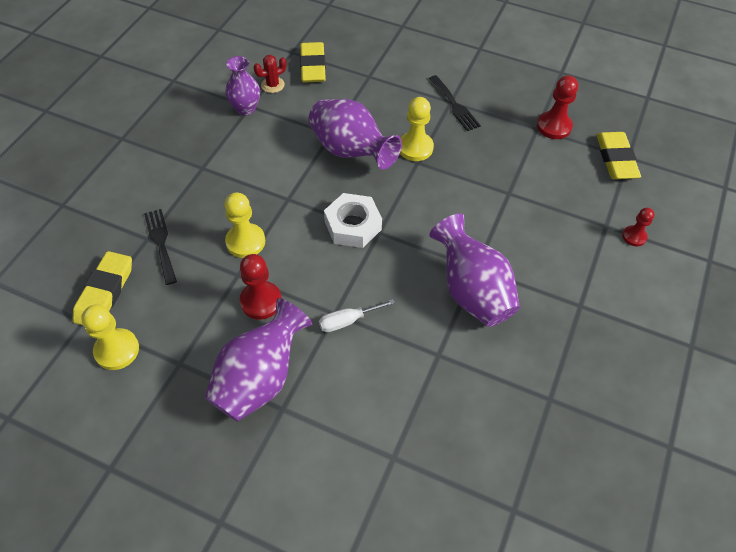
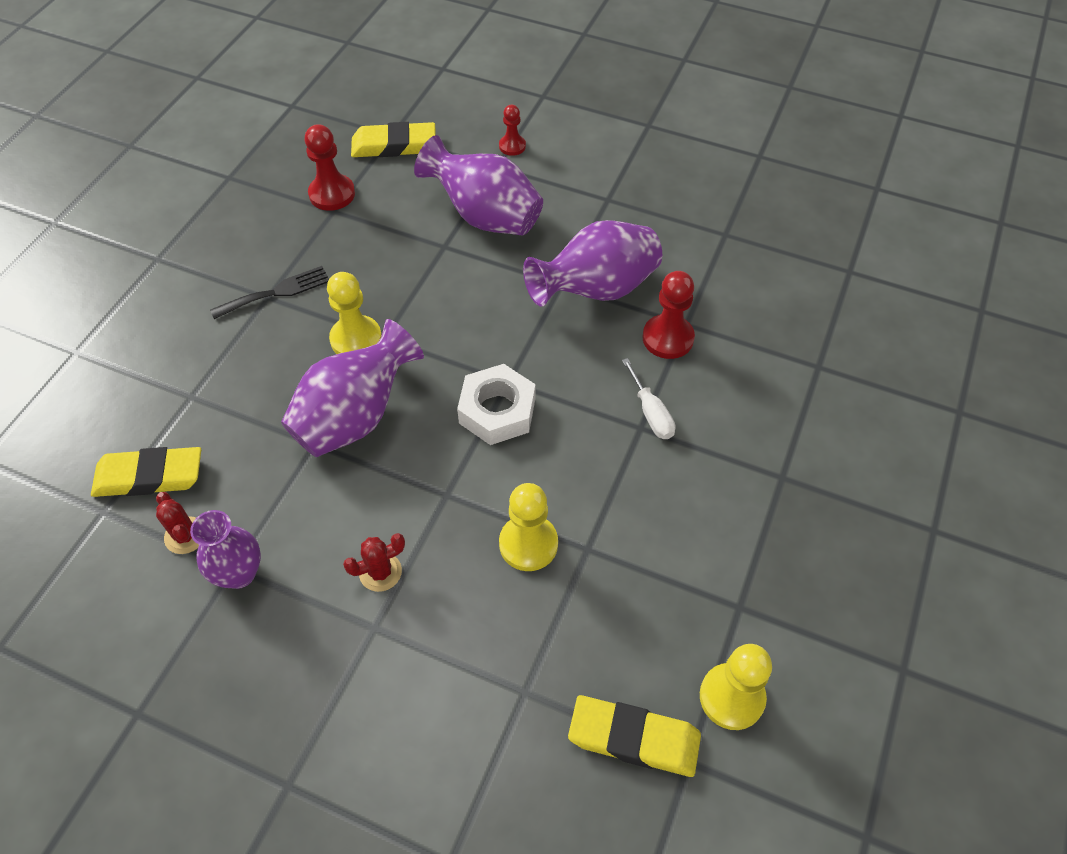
camera: 90 degrees left, 0 degrees up
black fork [144,209,177,285] -> none
purple vase [205,298,312,422] -> purple vase moved to [414,135,543,236]
red pawn [240,254,282,320] -> red pawn moved to [643,271,695,359]
none -> red cactus [343,533,405,592]

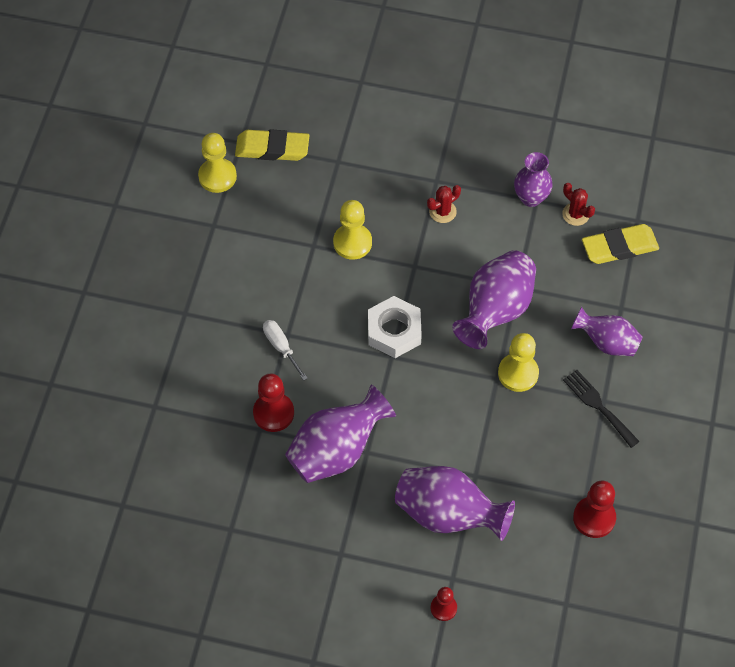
camera: 170 degrees right, 5 degrees up
black fork [210,266,329,319] -> black fork turned 90 degrees clockwise [563,370,640,448]
yellow eraser [351,122,436,157] -> none
none -> purple vase [571,307,643,356]

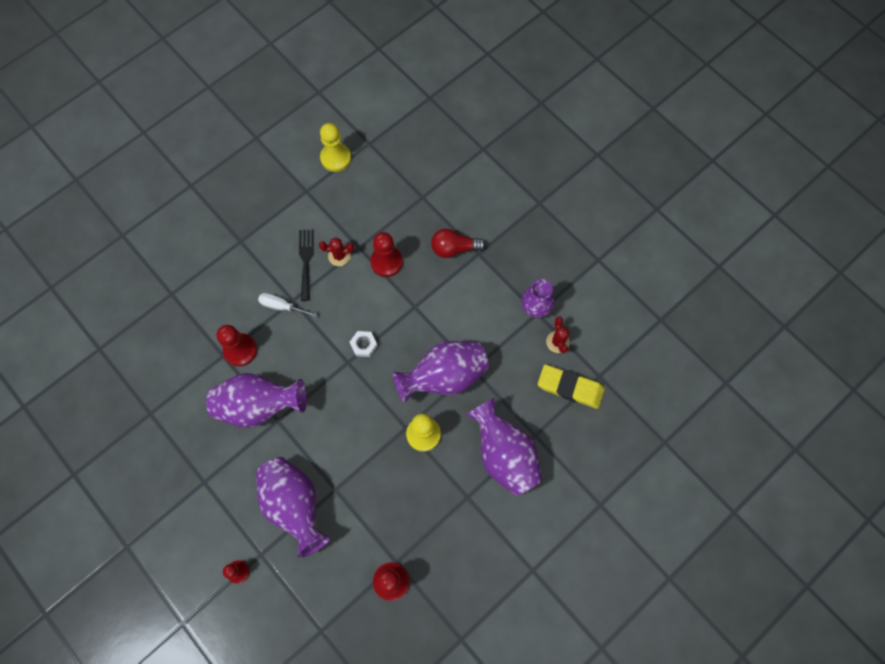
camera: 35 degrees right, 10 degrees up
yellow eraser [235,130,309,161] -> none
white screwdriver [263,320,308,381] -> white screwdriver turned 75 degrees counterclockwise [258,293,317,317]
yellow pawn [333,200,372,260] -> red pawn [370,232,403,277]
white nut [368,296,422,358] -> white nut [350,331,378,357], size x0.55
red cactus [427,185,461,223] -> red cactus moved to [319,238,354,266]
black fork [563,370,640,448] -> black fork moved to [299,229,314,301]
purple vase [571,307,643,356] -> purple vase [466,397,542,496], size x1.58
none -> red light bulb [431,229,486,258]

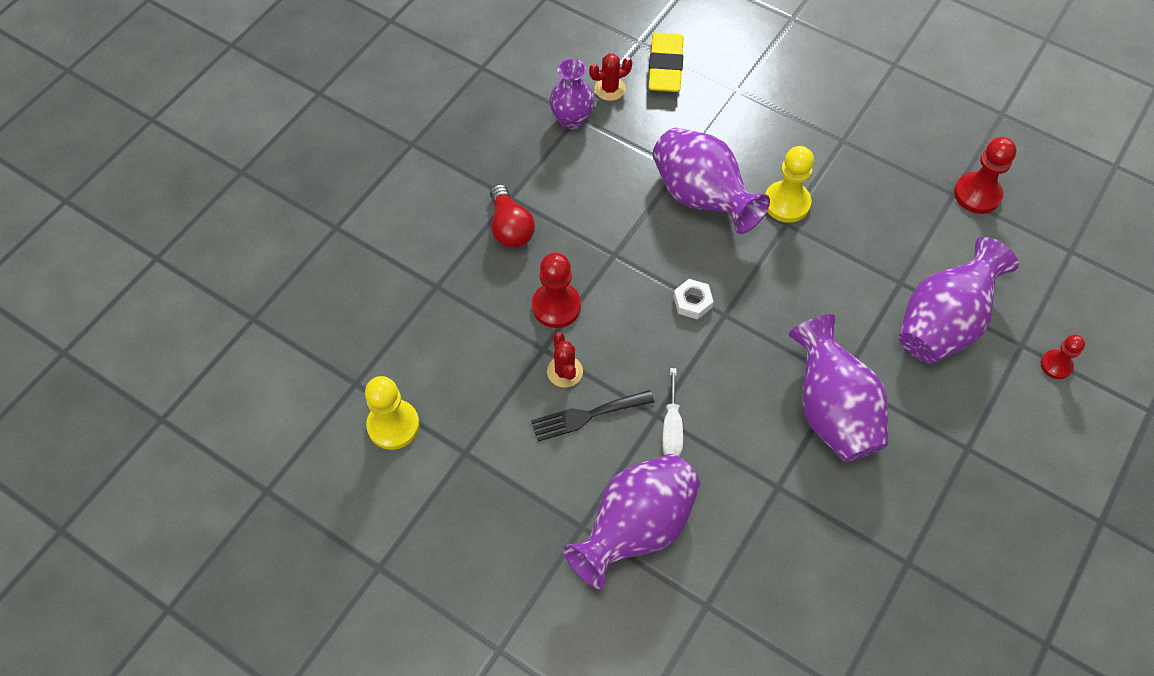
camera: 105 degrees left, 10 degrees down
red pawn [217,325,257,366] -> none
purple vase [466,397,542,496] -> purple vase moved to [563,454,700,589]

